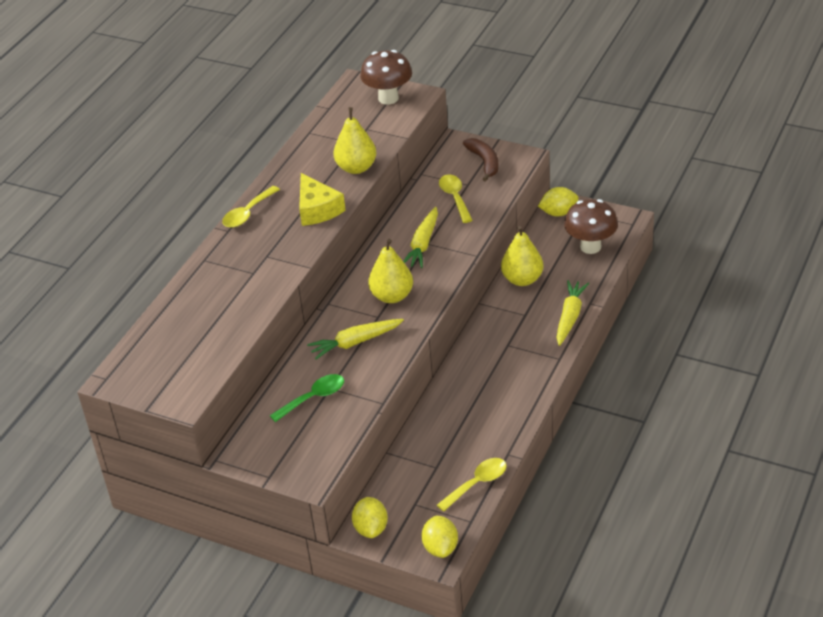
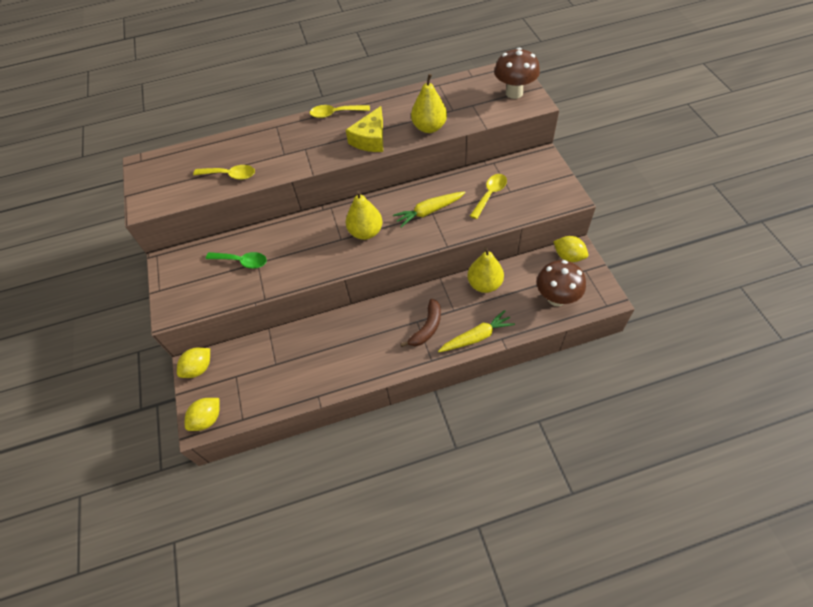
camera: 50 degrees right, 15 degrees up
yellow carrot [307,319,404,359] -> none
yellow spoon [437,458,507,512] -> yellow spoon moved to [193,165,255,180]
brown banana [463,138,499,182] -> brown banana moved to [400,299,441,347]

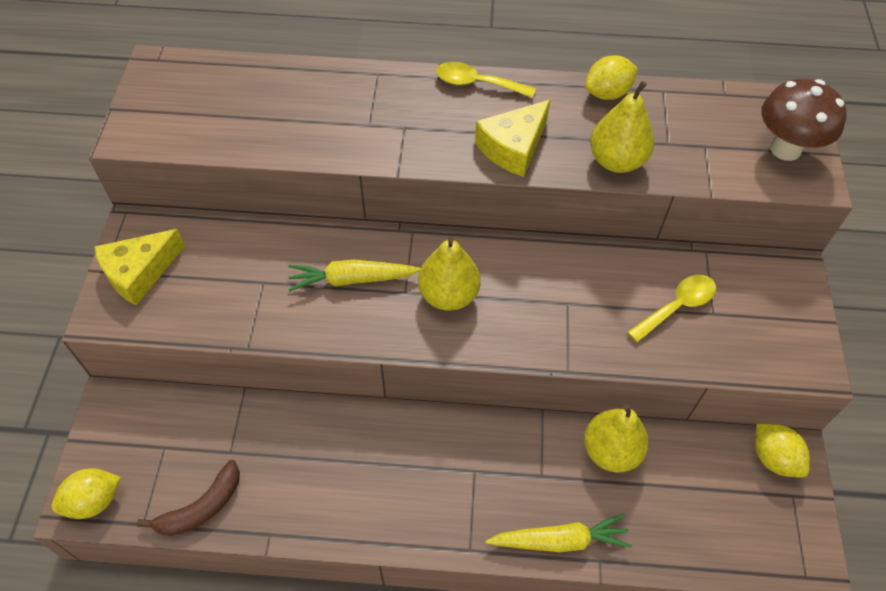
camera: 15 degrees right, 0 degrees up
yellow lemon [177,348,210,378] -> yellow lemon moved to [585,55,638,100]
yellow spoon [193,165,255,180] -> none
green spoon [206,252,267,269] -> none
yellow carrot [393,191,465,227] -> yellow carrot moved to [288,260,421,291]
brown banana [400,299,441,347] -> brown banana moved to [137,460,240,536]
brown mushroom [537,260,586,306] -> none
none -> yellow cheese [94,229,185,306]

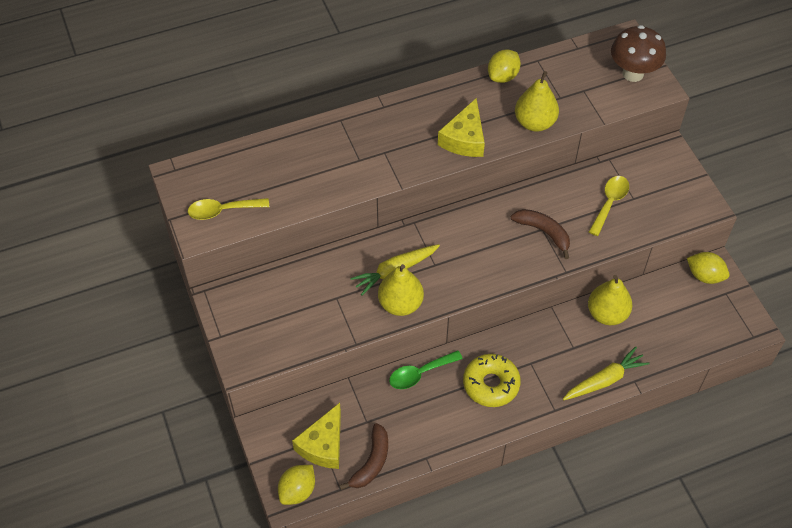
camera: 25 degrees left, 0 degrees up
yellow cheese [94,229,185,306] -> yellow cheese moved to [292,403,341,469]
yellow pear [418,236,481,311] -> yellow pear moved to [378,264,424,316]
yellow spoon [436,62,536,98] -> yellow spoon moved to [188,198,269,220]
none -> green spoon [389,350,463,389]
none -> yellow donut [463,354,521,407]
none -> brown banana [511,209,570,259]

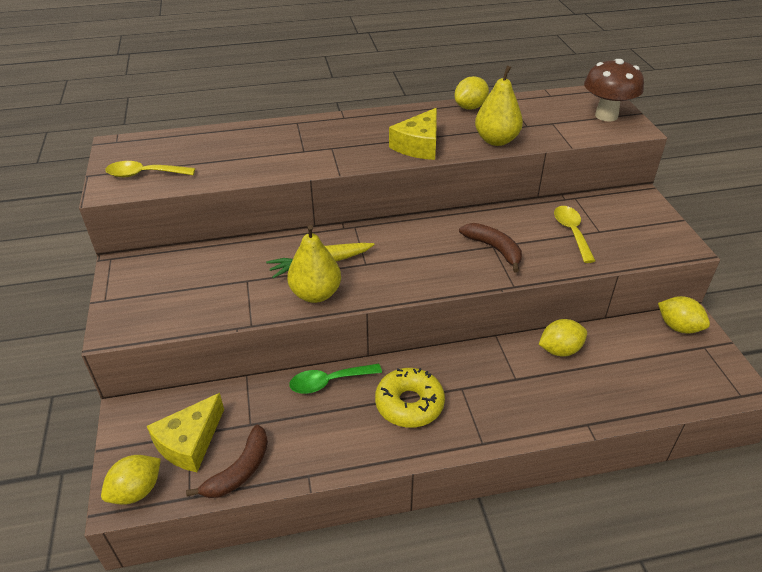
camera: 10 degrees right, 15 degrees down
yellow carrot [563,346,650,400] -> none
yellow pear [588,275,632,325] -> yellow lemon [539,319,587,357]
yellow spoon [589,176,629,236] -> yellow spoon turned 45 degrees counterclockwise [554,206,595,263]

